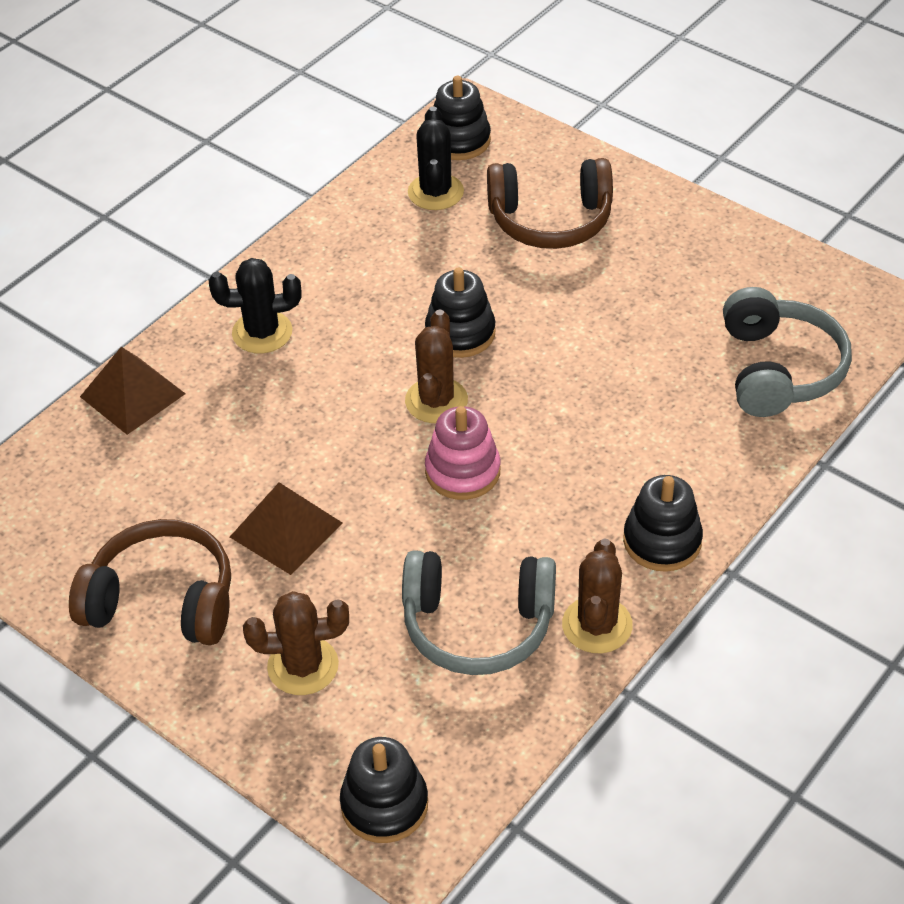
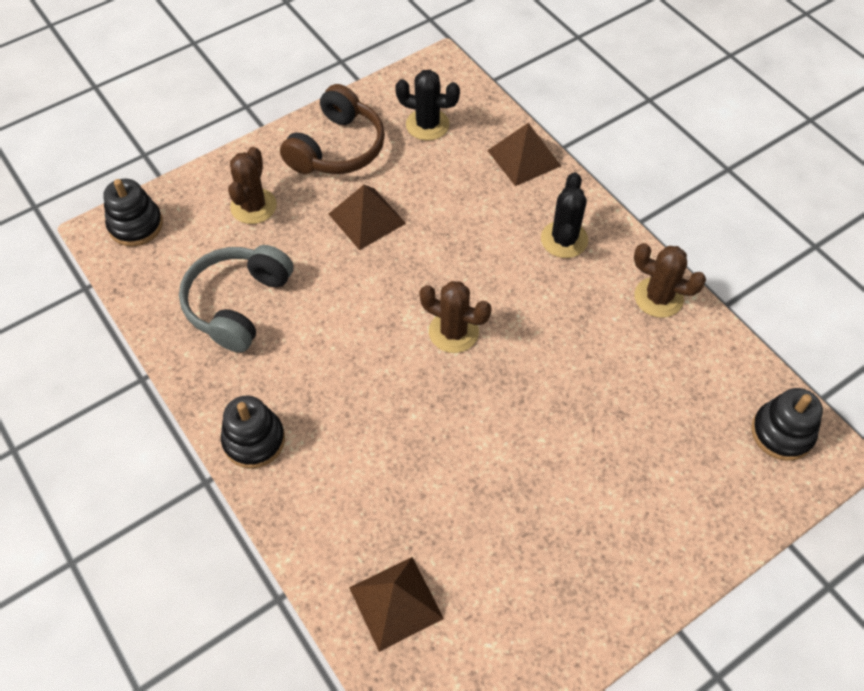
camera: 105 degrees right, 10 degrees up
black cactus [408,107,464,210] -> black cactus moved to [395,70,460,141]
black stacking toy [425,267,496,358] -> none
pink stacking toy [425,406,500,500] -> none
brown headphones [487,158,613,249] -> none
brown cactus [562,538,633,653] -> brown cactus moved to [634,243,706,318]
grey headphones [723,287,852,417] -> brown pyramid [349,557,444,652]

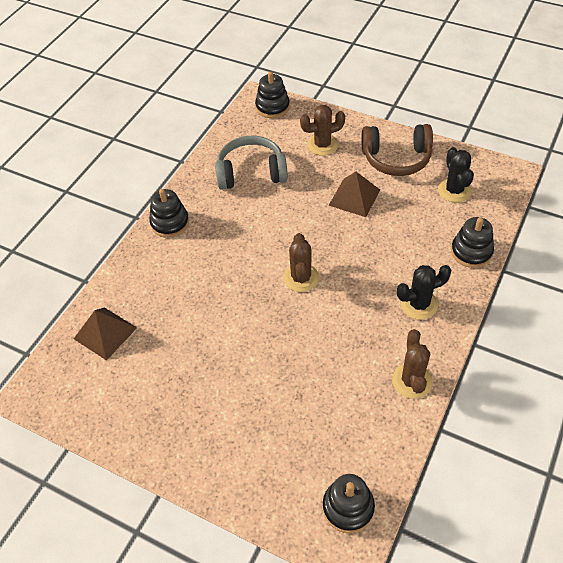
camera: 65 degrees right, 5 degrees down
brown pyramid [487,123,561,186] -> black stacking toy [451,217,494,268]

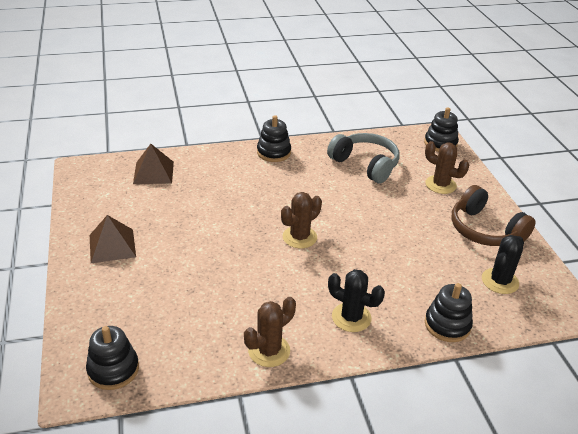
camera: 45 degrees right, 15 degrees down
brown pyramid [329,172,380,217] -> brown pyramid moved to [90,215,136,263]

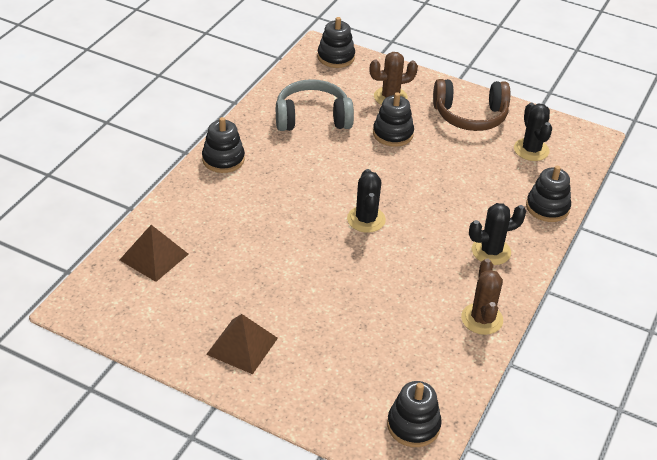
camera: 50 degrees left, 5 degrees up
brown cactus [281,192,322,249] -> black cactus [347,169,386,233]
none -> black stacking toy [373,92,414,147]

